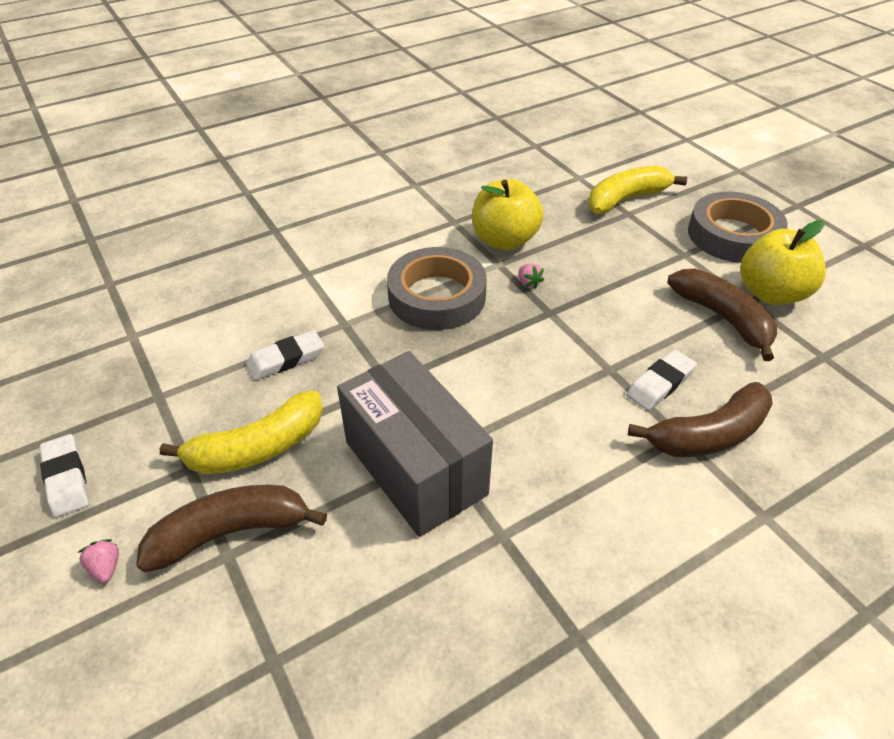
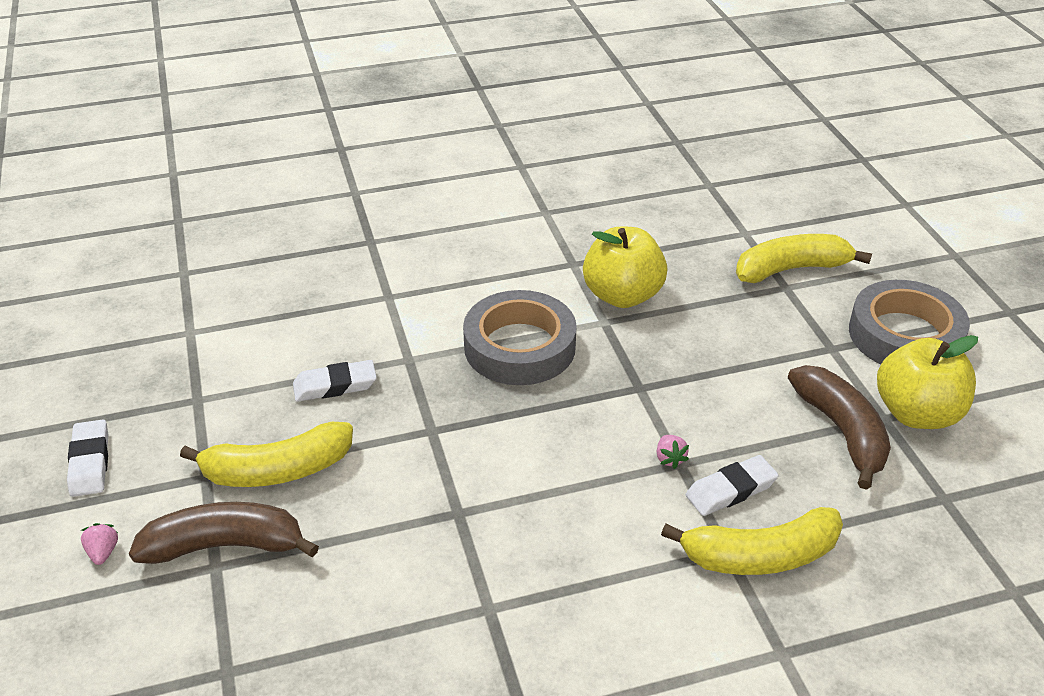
camera: 15 degrees right, 5 degrees down
grey box [337,351,493,537] -> none
pink strawberry [519,263,544,289] -> pink strawberry moved to [657,435,689,469]
brown banana [628,382,773,457] -> yellow banana [661,507,843,575]

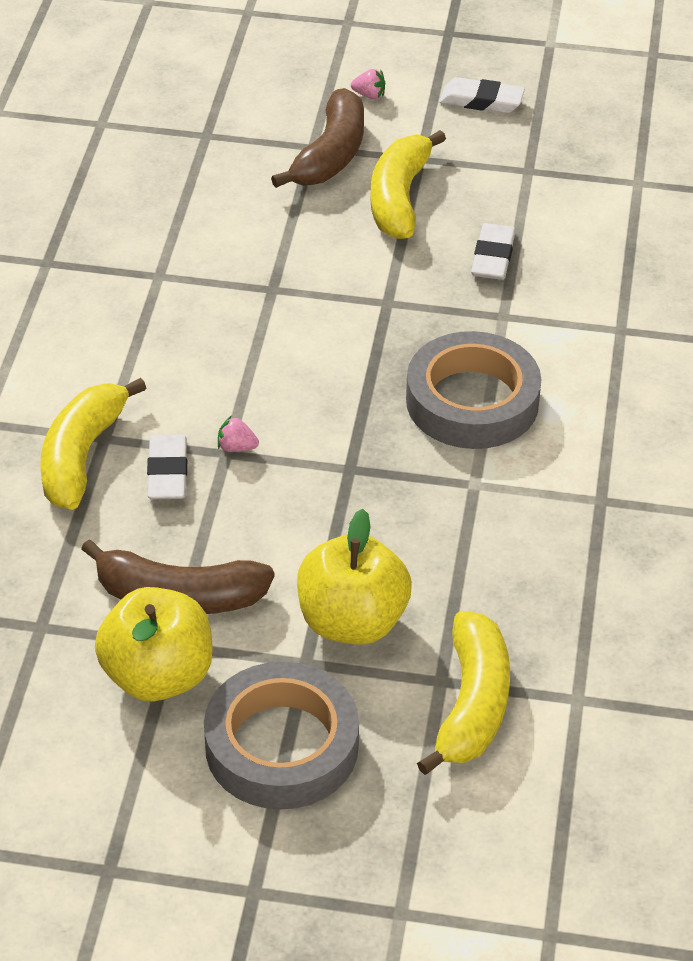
camera: 115 degrees right, 5 degrees up
yellow apple [583,226,668,308] -> yellow apple moved to [297,509,412,645]

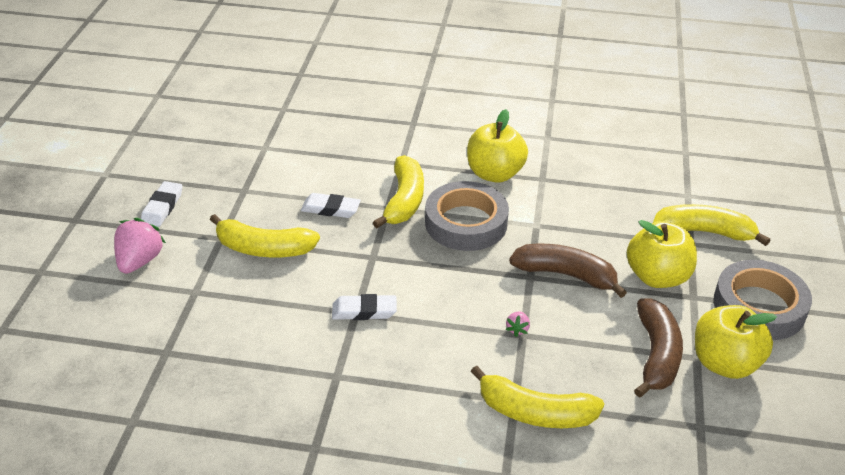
camera: 90 degrees left, 5 degrees down
white eraser [147,435,187,499] -> white eraser moved to [332,294,397,320]
brown banana [271,88,364,188] -> brown banana moved to [509,244,627,298]
pink strawberry [351,69,385,99] -> pink strawberry [114,218,166,274], size x2.11
none -> yellow banana [373,155,424,228]
none -> yellow apple [467,109,528,183]

